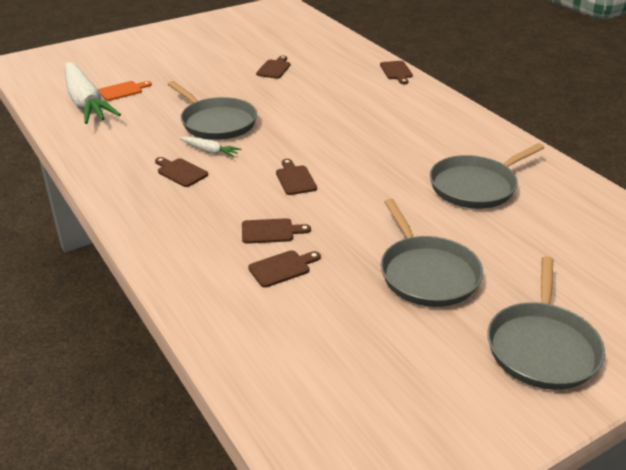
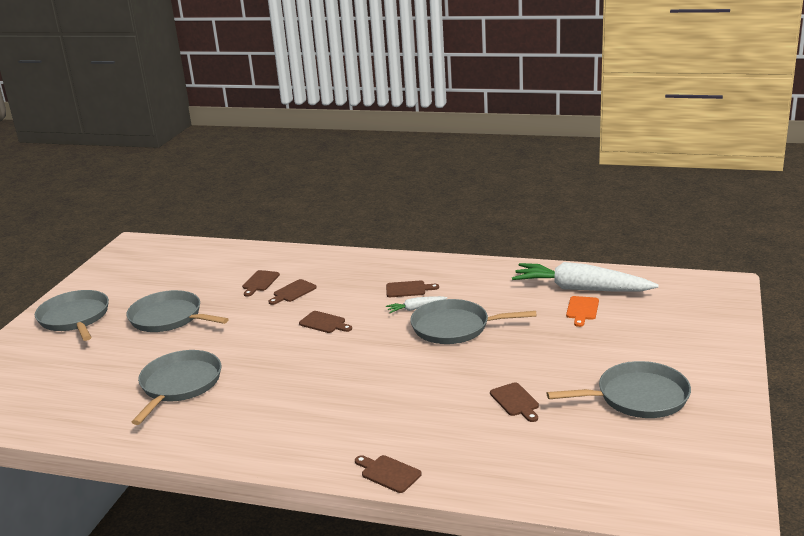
camera: 140 degrees right, 10 degrees down
none -> grey pan [547,361,691,418]

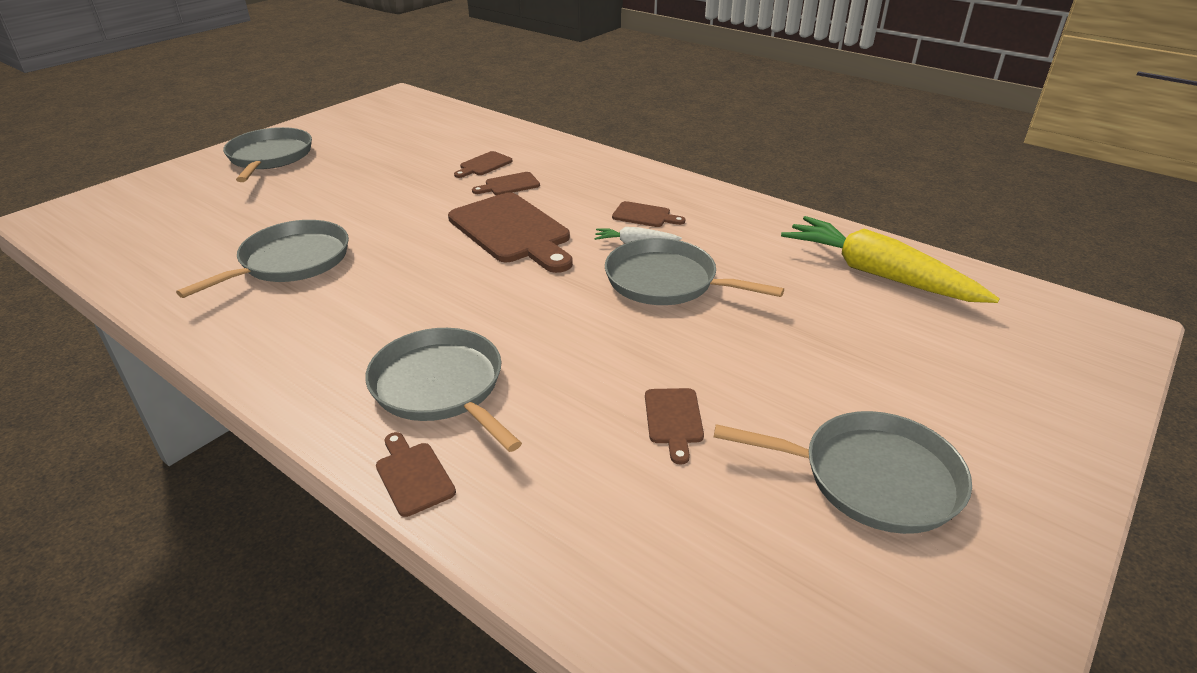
camera: 20 degrees right, 10 degrees up
grey pan [127,290,229,332] -> grey pan moved to [365,328,522,452]
brown cutting board [299,311,352,333] -> brown cutting board [448,193,573,273], size x2.17
white carrot [512,262,659,292] -> yellow carrot [781,216,1000,303]
orange cutting board [566,296,599,327] -> none

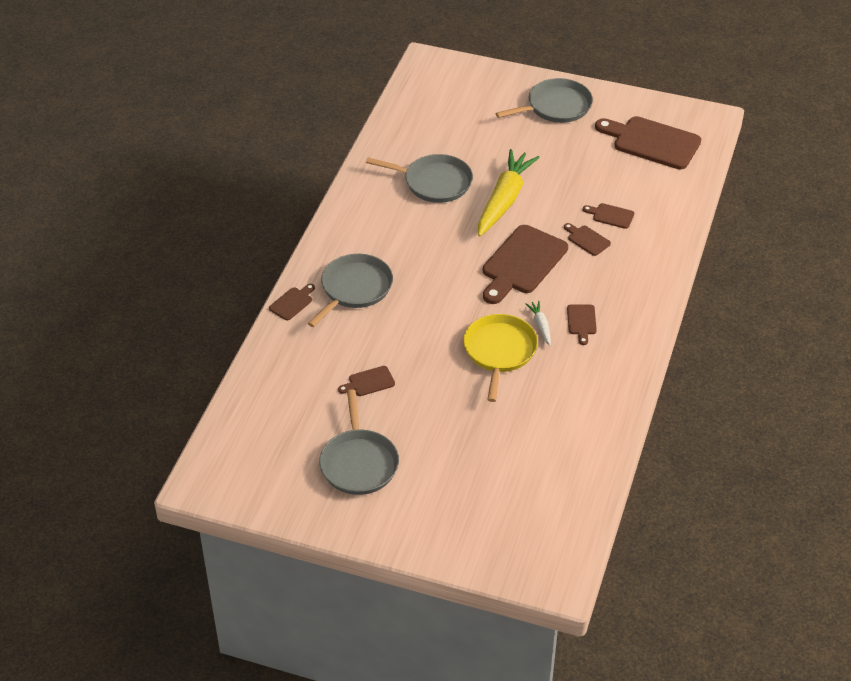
camera: 70 degrees right, 10 degrees up
grey pan [605,238,784,305] -> yellow pan [463,314,538,402]
yellow carrot [781,216,1000,303] -> yellow carrot moved to [478,149,540,236]
none -> brown cutting board [595,116,701,169]

